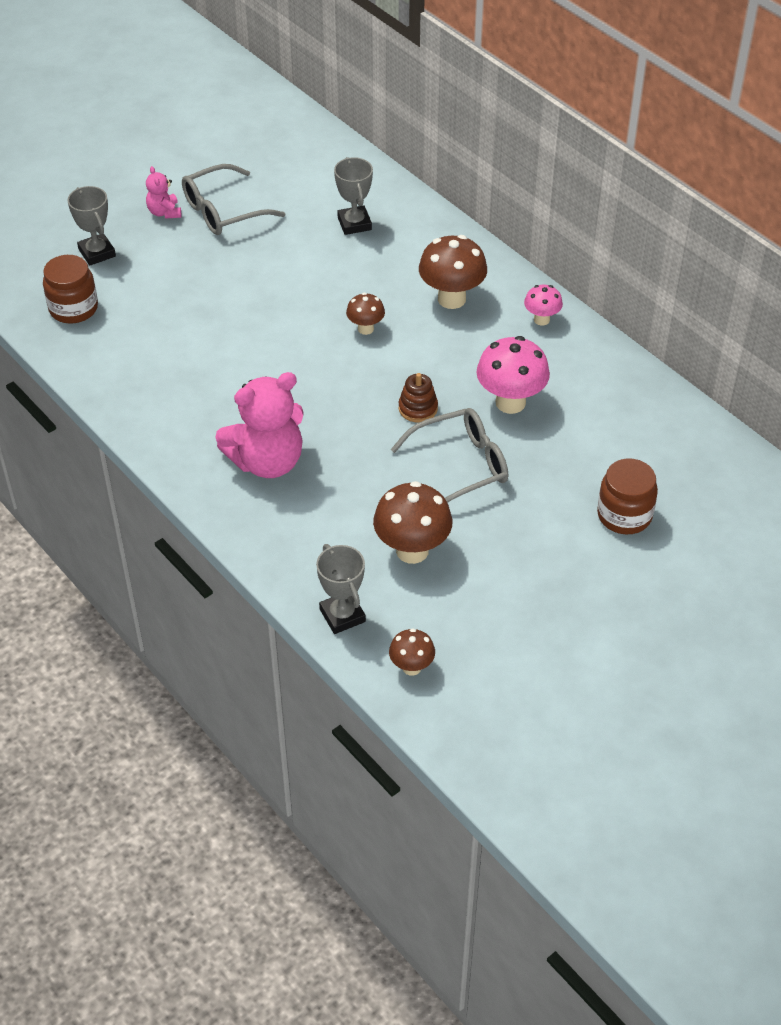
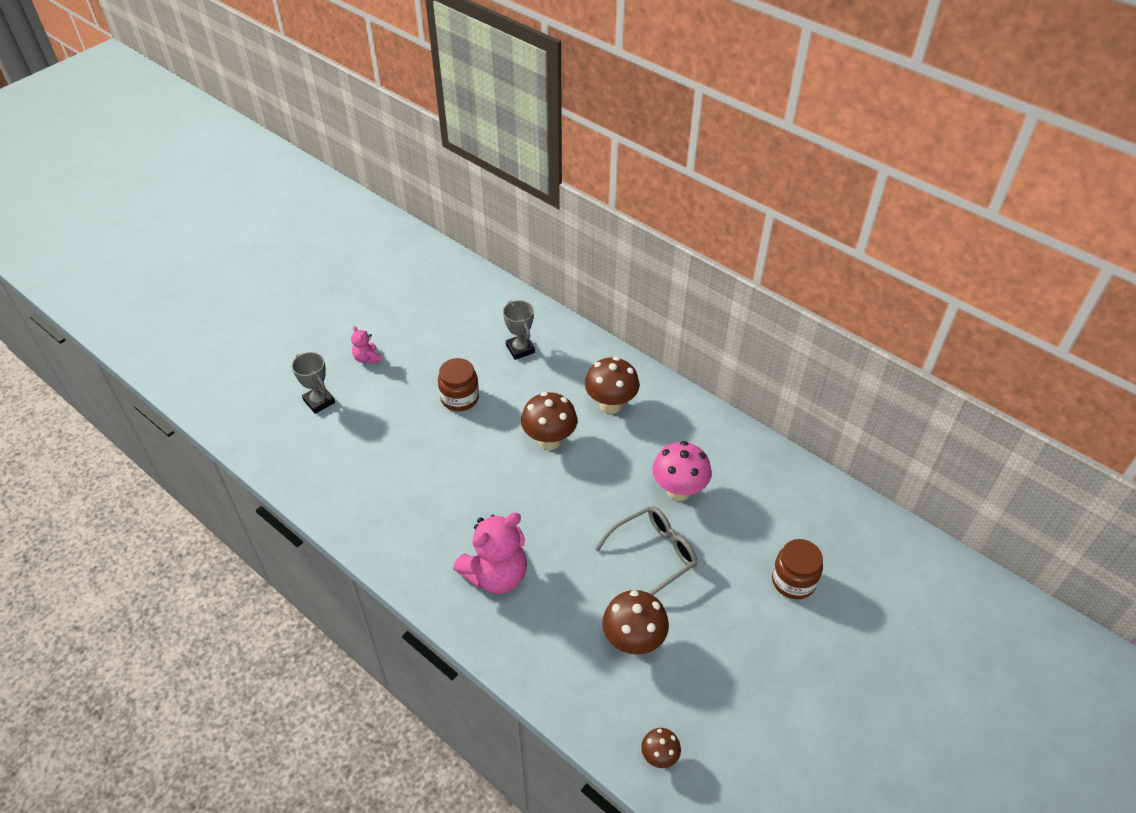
camera: 10 degrees left, 0 degrees up
brown jar [43,255,98,324] -> brown jar moved to [438,358,479,411]
grey glasses [182,164,286,235] -> none
grey trophy [316,544,366,634] -> none
brown mushroom [346,293,385,335] -> brown mushroom [521,392,577,450], size x1.79
brown stacking toy [399,373,438,422] -> none
pink mushroom [524,285,563,326] -> none

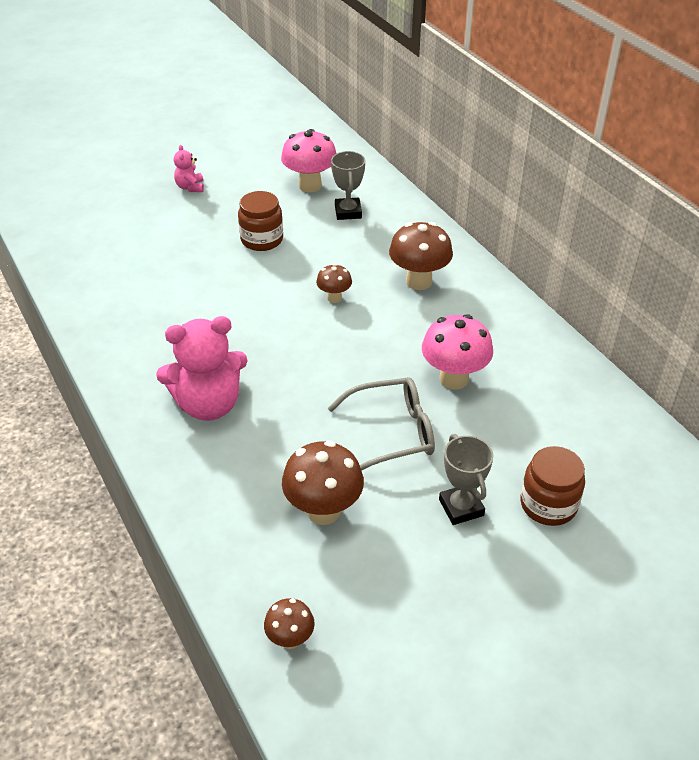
camera: 20 degrees right, 5 degrees down
grey trophy [292,352,335,414] -> grey trophy moved to [439,434,493,525]
brown mushroom [521,392,577,450] -> brown mushroom [316,264,352,303], size x0.56
none -> pink mushroom [281,129,337,192]

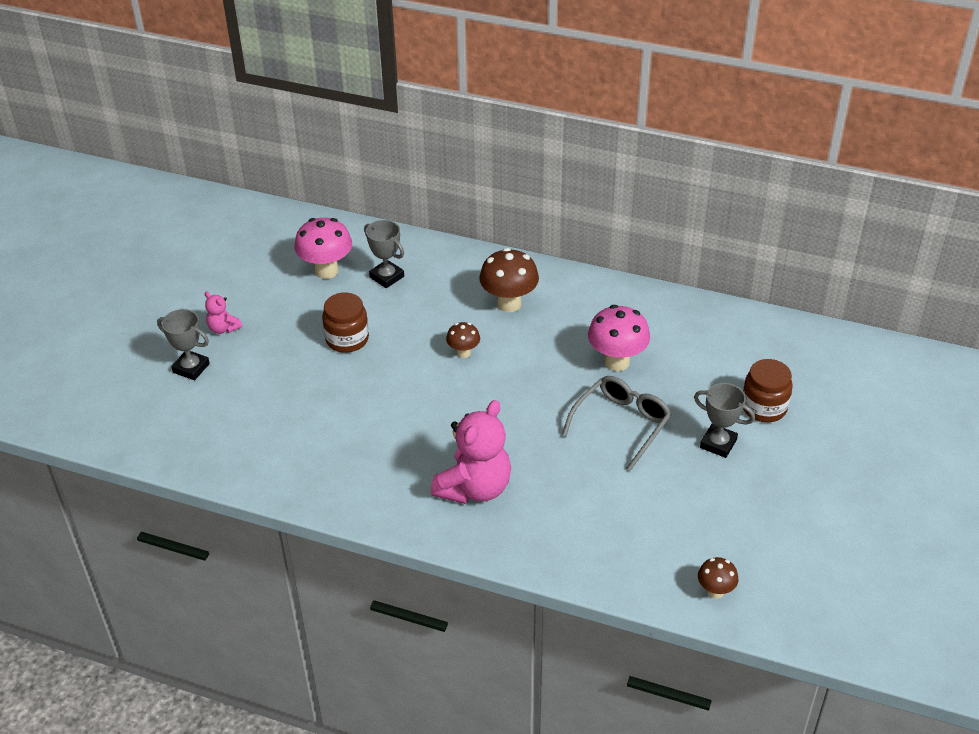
camera: 40 degrees left, 0 degrees up
brown mushroom [282,441,364,525] -> none
none -> grey trophy [157,309,210,380]

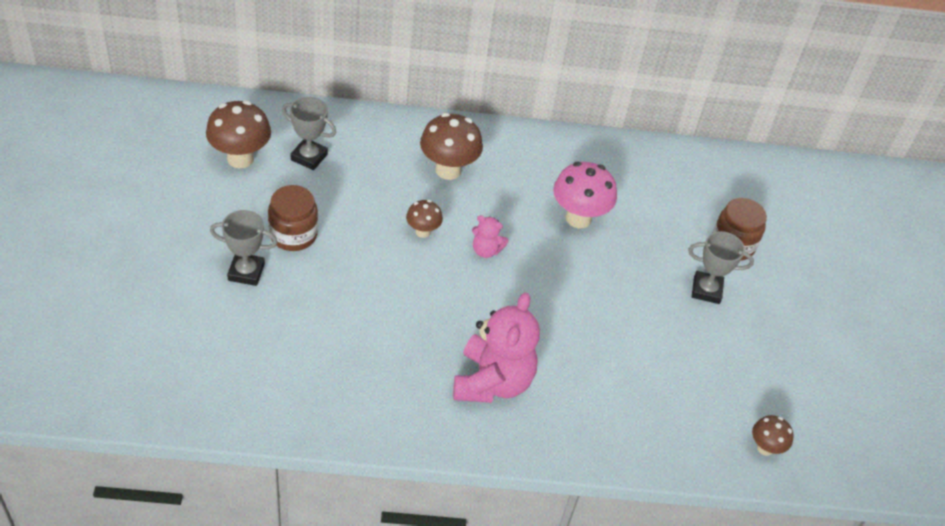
camera: 25 degrees left, 5 degrees up
grey trophy [157,309,210,380] -> grey trophy moved to [210,210,278,286]
pink teddy bear [205,292,242,334] -> pink teddy bear moved to [472,215,509,258]
pink mushroom [294,218,352,279] -> brown mushroom [206,101,271,168]
grey glasses [562,376,672,471] -> none

